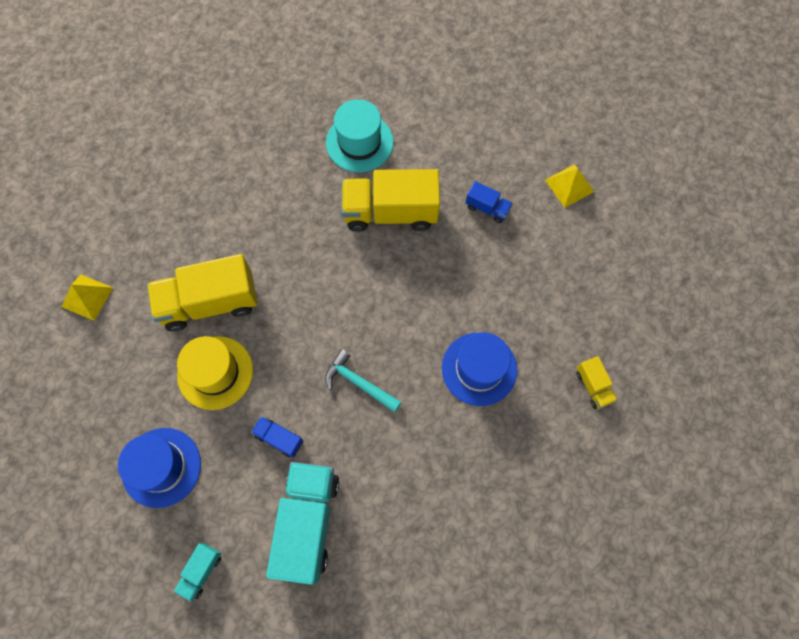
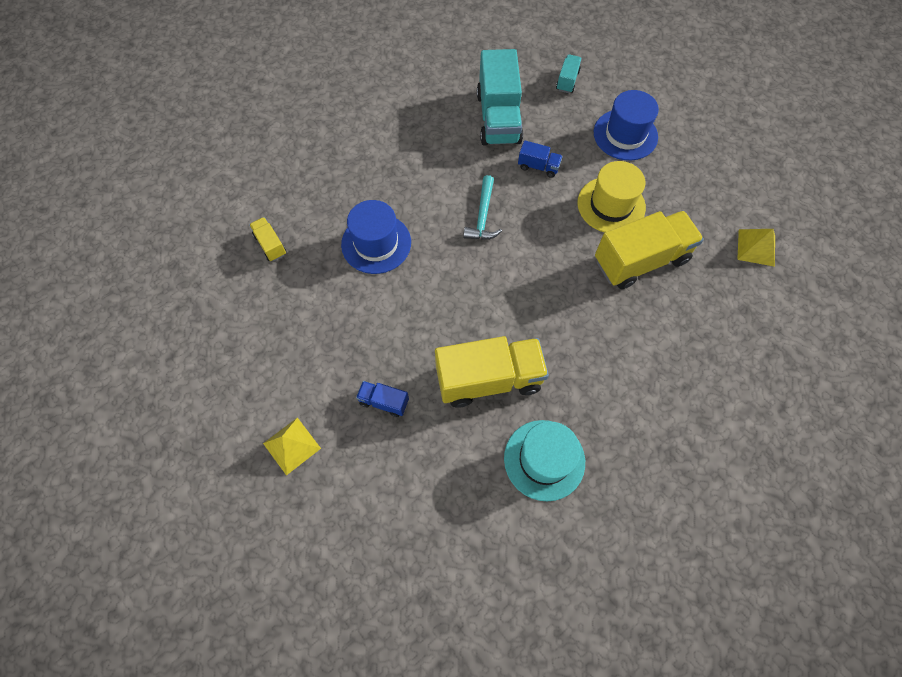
camera: 170 degrees right, 5 degrees down
turquoise hammer [325,349,401,413] -> turquoise hammer turned 75 degrees clockwise [463,175,502,240]

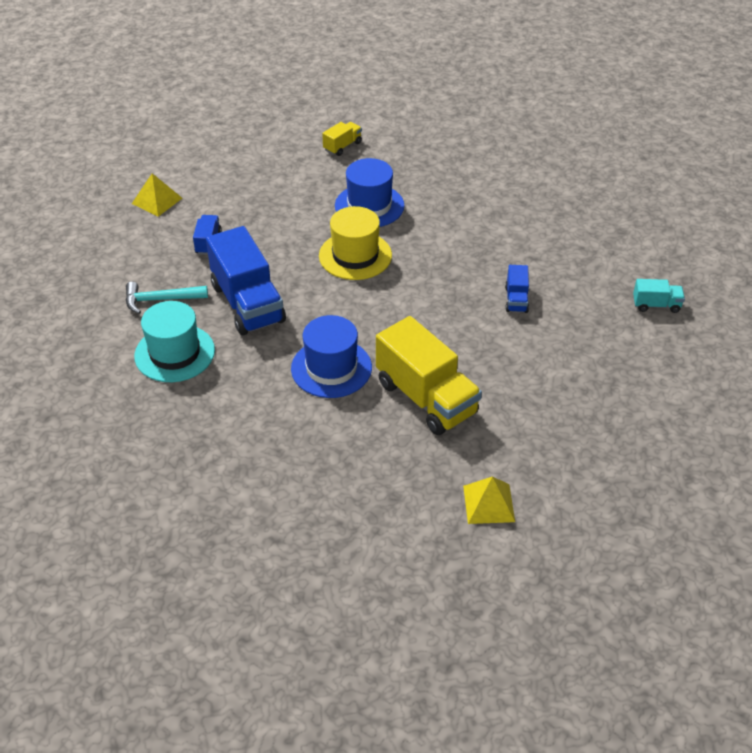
camera: 75 degrees right, 20 degrees down
yellow truck [435,336,549,408] -> blue truck [206,226,286,336]
turquoise hammer [463,175,502,240] -> turquoise hammer moved to [125,282,208,314]
turquoise truck [477,49,523,146] -> none
yellow hat [577,161,646,232] -> yellow hat moved to [319,206,392,280]
blue hat [594,90,659,161] -> blue hat moved to [291,315,372,398]

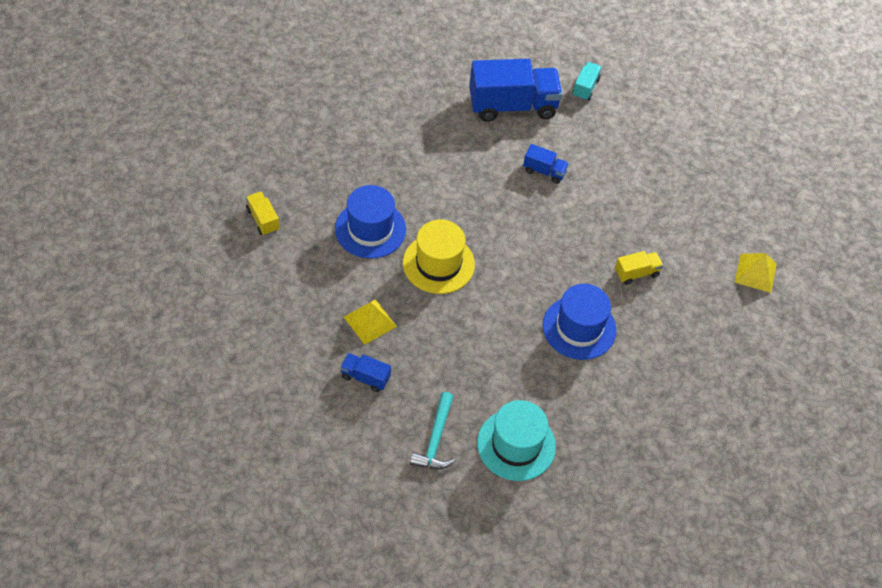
camera: 75 degrees left, 10 degrees up
yellow pyramid [132,173,182,217] -> yellow pyramid moved to [344,299,397,345]
blue truck [206,226,286,336] -> blue truck moved to [469,59,563,122]
yellow truck [376,316,482,435] -> yellow truck [615,251,663,285], size x0.46

